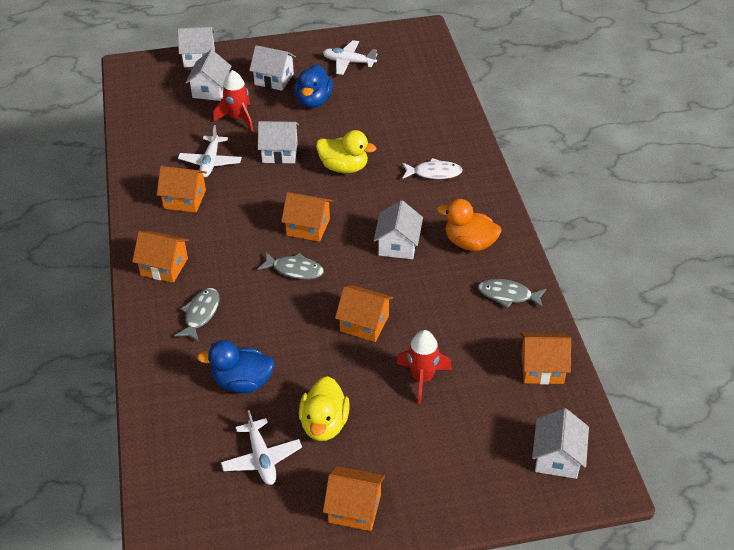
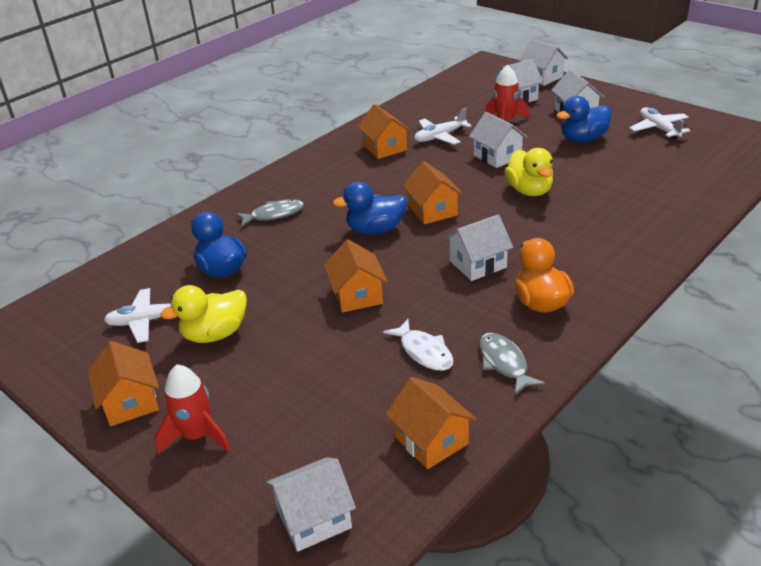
camera: 55 degrees right, 10 degrees down
orange house [132,231,189,283] -> none
white plane [221,410,302,485] -> white plane turned 45 degrees clockwise [104,288,172,343]
grey fish [257,252,324,279] -> blue duck [333,182,407,234]
red rocket [397,330,452,404] -> red rocket moved to [155,365,231,454]
white fish [402,158,463,179] -> white fish moved to [383,319,453,371]

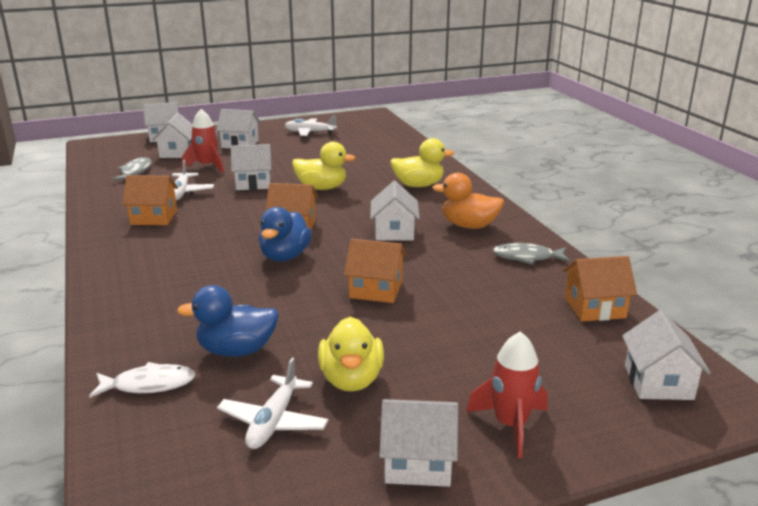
camera: 65 degrees left, 10 degrees down
orange house [87,341,159,426] -> white house [379,399,458,487]
grey fish [236,199,304,227] -> grey fish moved to [111,157,152,180]
white fish [383,319,453,371] -> white fish moved to [89,362,195,398]
blue duck [556,96,611,142] -> none
none -> yellow duck [390,138,454,187]

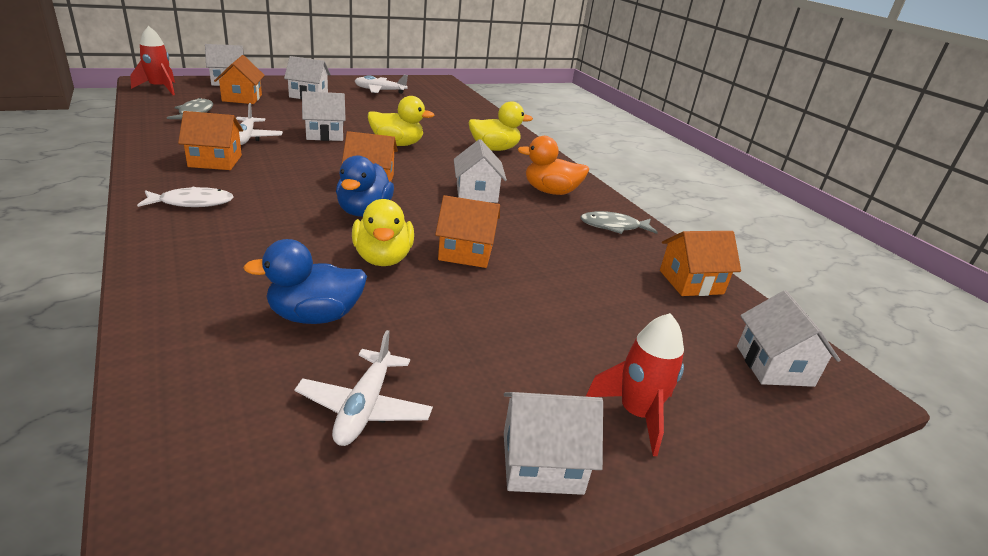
camera: 10 degrees left, 5 degrees up
white fish [89,362,195,398] -> white fish moved to [137,186,234,207]
white house [152,113,193,158] -> orange house [214,55,265,104]
red rocket [182,109,224,173] -> red rocket moved to [130,26,175,95]
yellow duck [318,317,384,392] -> yellow duck moved to [352,199,414,266]

